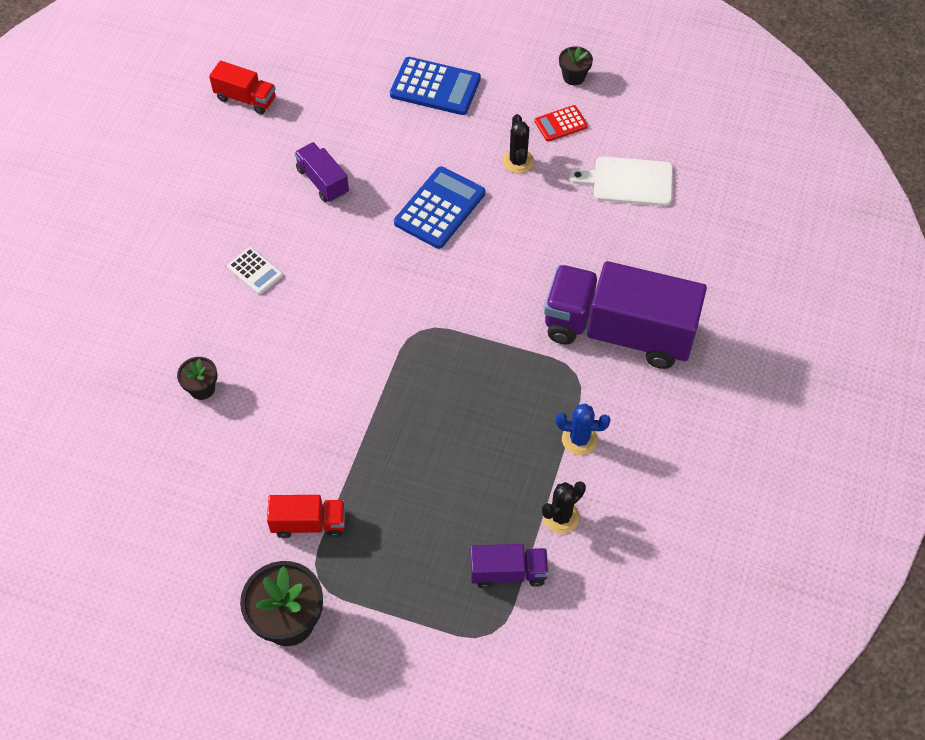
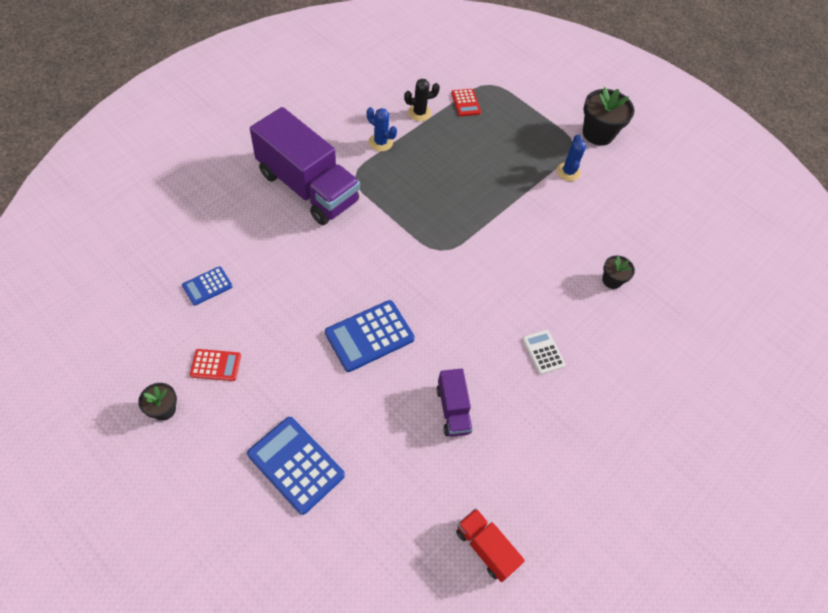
camera: 160 degrees left, 0 degrees up
red truck [267,495,346,538] -> blue cactus [557,134,586,181]
purple truck [470,544,549,588] -> red calculator [451,89,481,116]
black cactus [503,114,534,173] -> none
white cutting board [569,156,673,206] -> blue calculator [182,266,233,306]

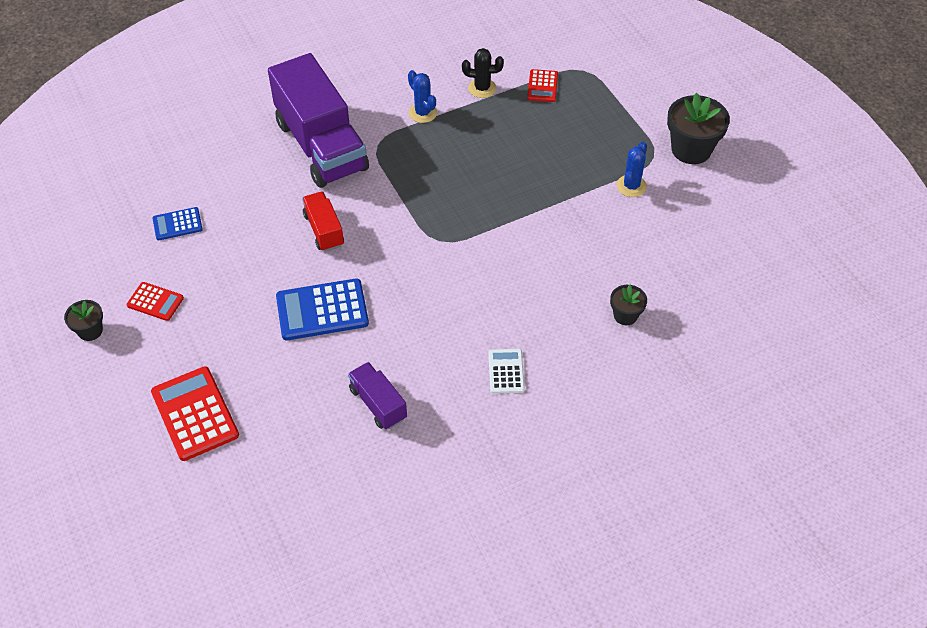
camera: 25 degrees right, 5 degrees down
blue calculator [247,417,345,515] -> red calculator [151,366,239,461]
purple truck [437,369,473,437] -> purple truck turned 135 degrees clockwise [348,362,407,429]
red truck [456,508,525,582] -> red truck moved to [302,192,344,252]

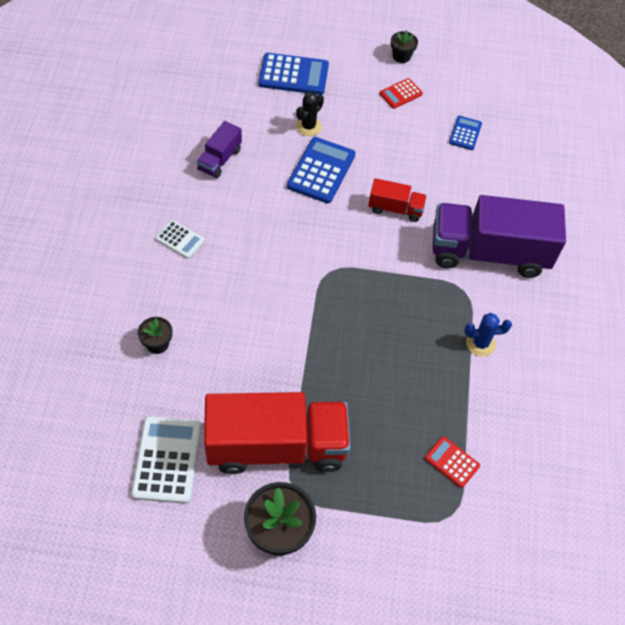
camera: 120 degrees right, 5 degrees up
red calculator [151,366,239,461] -> blue calculator [258,53,329,95]
purple truck [348,362,407,429] -> purple truck turned 120 degrees clockwise [197,121,242,178]
black cactus [462,48,504,98] -> black cactus moved to [296,91,324,136]
blue cactus [617,142,647,197] -> red truck [204,392,350,474]
none -> white calculator [131,416,201,504]

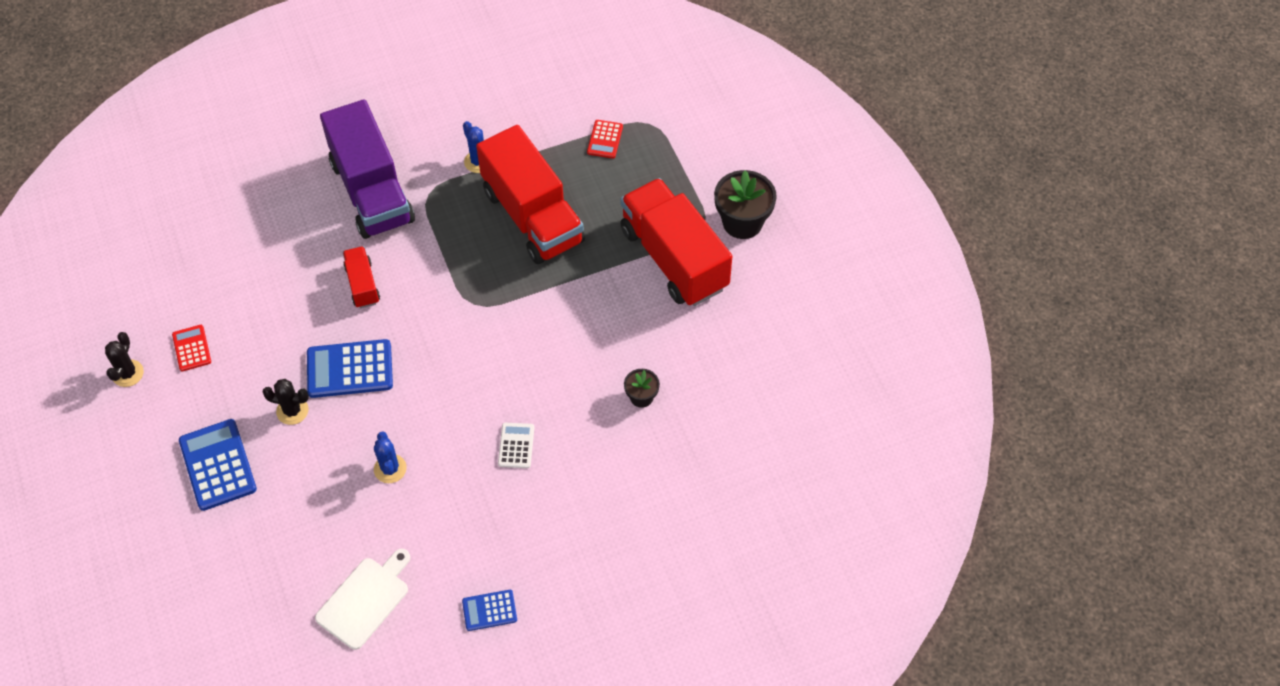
camera: 115 degrees left, 0 degrees up
white calculator [131,416,201,504] -> none
purple truck [197,121,242,178] -> blue cactus [374,432,407,483]
red calculator [380,78,423,109] -> red calculator turned 135 degrees counterclockwise [172,325,211,371]
black flower pot [391,30,418,63] -> black cactus [105,332,144,387]
blue calculator [449,116,482,150] -> blue calculator moved to [462,590,517,631]
none -> white cutting board [315,549,410,650]
none -> red truck [476,125,585,264]

